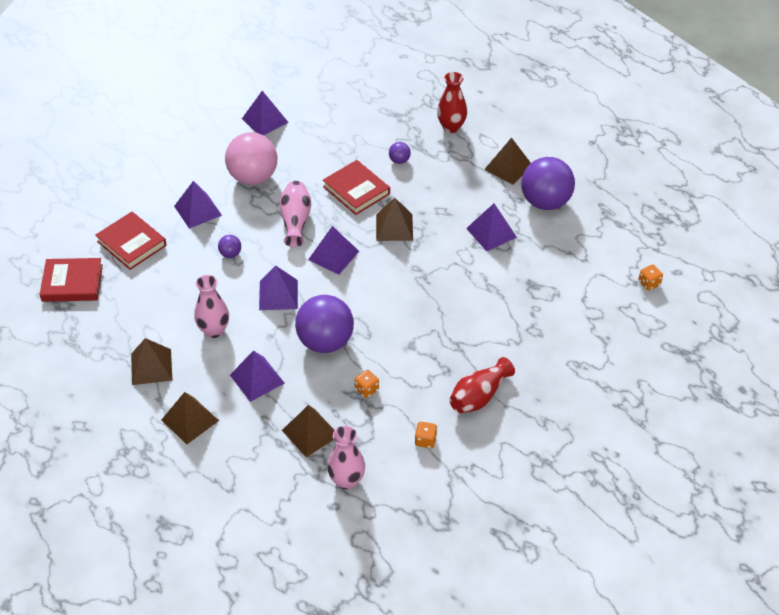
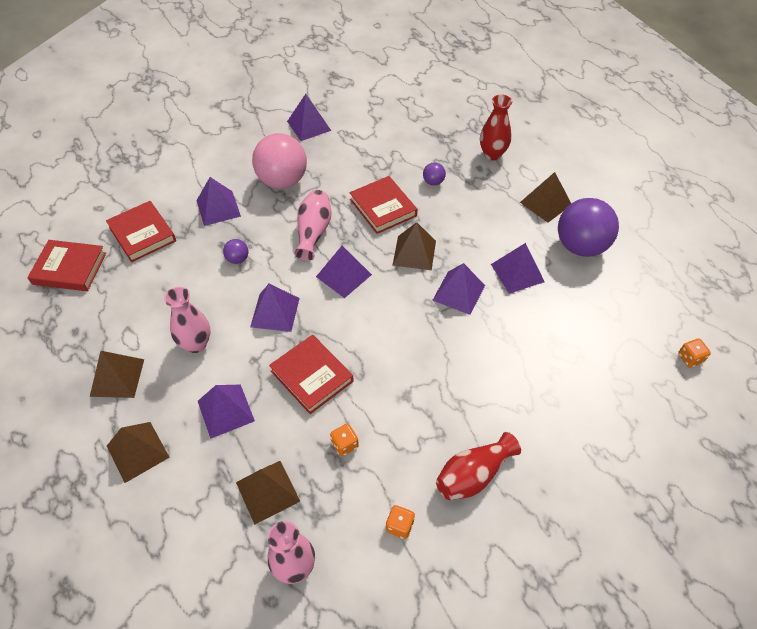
camera: 10 degrees right, 5 degrees up
purple ball [295,295,354,353] -> red book [269,335,354,414]
none -> purple pyramid [432,263,485,315]

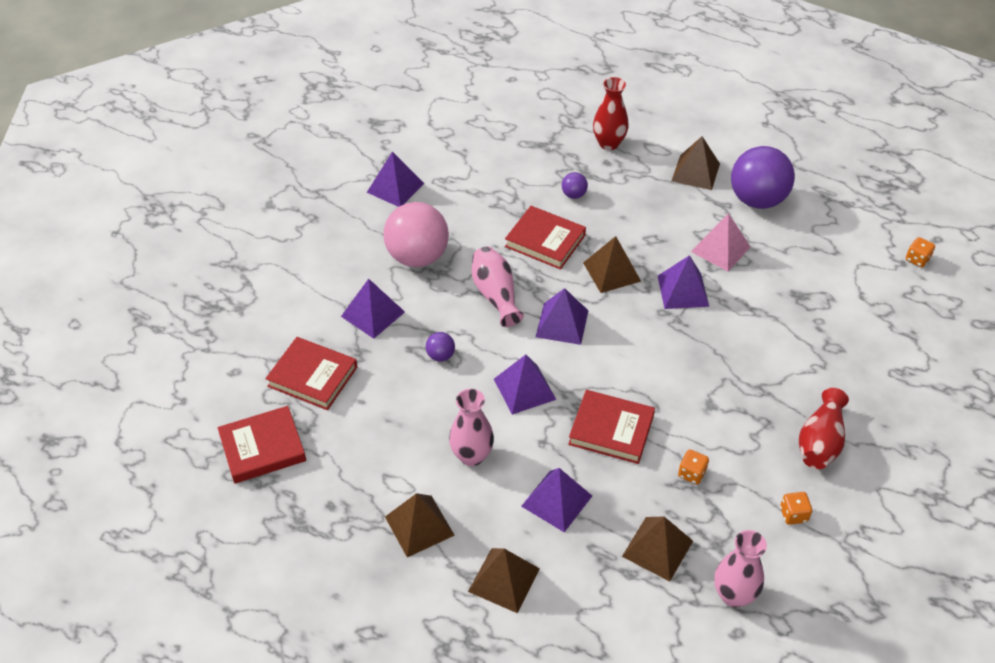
camera: 30 degrees left, 5 degrees down
purple pyramid [491,243,544,294] -> pink pyramid [691,213,751,271]

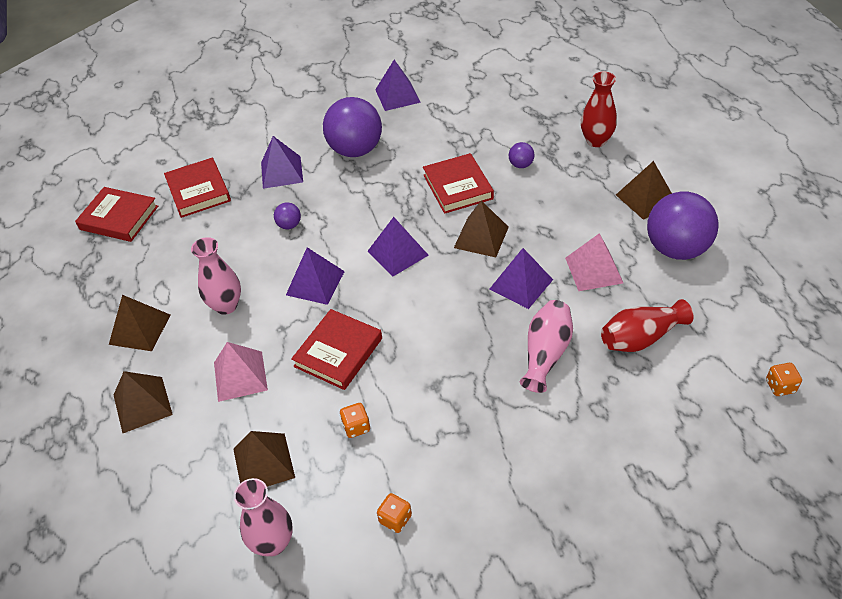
camera: 45 degrees right, 0 degrees up
pink ball [383,202,449,267] -> purple ball [323,97,382,157]
pink vase [472,246,524,327] -> pink vase moved to [520,300,573,393]
purple pyramid [521,468,592,532] -> pink pyramid [214,342,268,402]
red book [568,390,655,464] -> red book turned 60 degrees clockwise [291,309,382,390]
red vase [799,388,849,469] -> red vase moved to [601,299,693,352]

